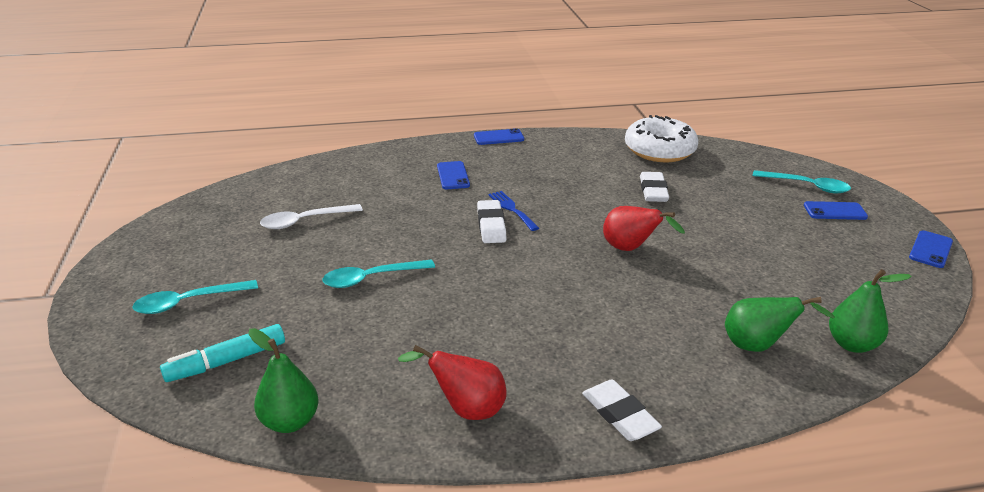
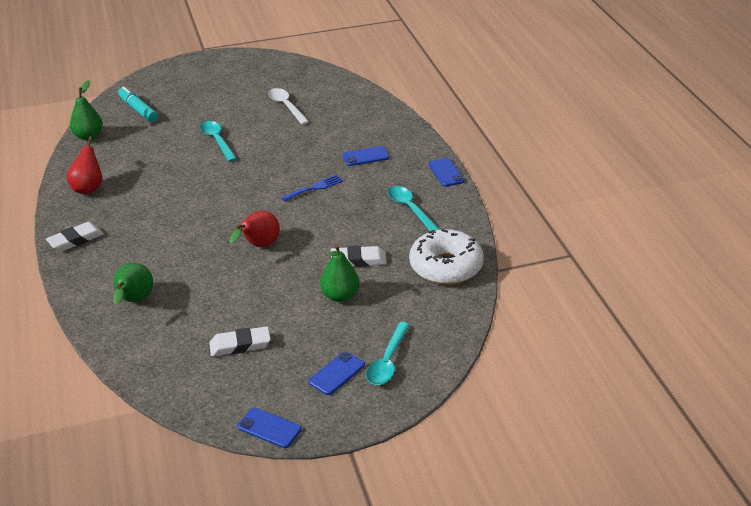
camera: 85 degrees right, 5 degrees up
turquoise spoon [132,280,258,314] -> turquoise spoon moved to [388,186,440,231]
white eraser [477,200,507,243] -> white eraser moved to [209,326,271,356]
blue phone [804,201,868,220] -> blue phone turned 45 degrees clockwise [309,352,365,395]
green pear [829,269,912,353] -> green pear moved to [320,244,360,302]

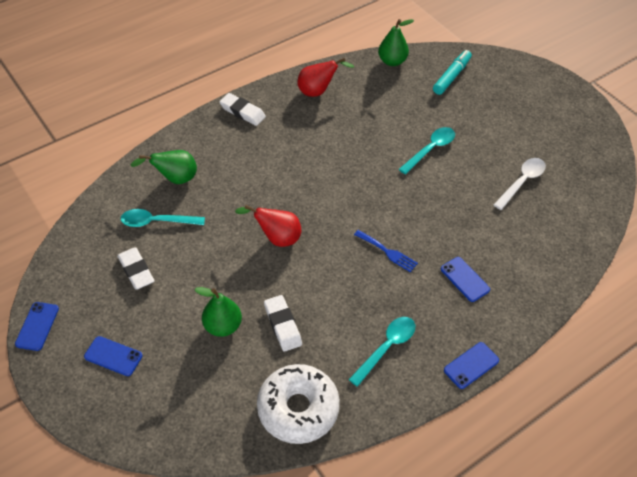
camera: 70 degrees right, 15 degrees up
turquoise spoon [366,322,410,385] -> turquoise spoon moved to [121,209,205,227]

